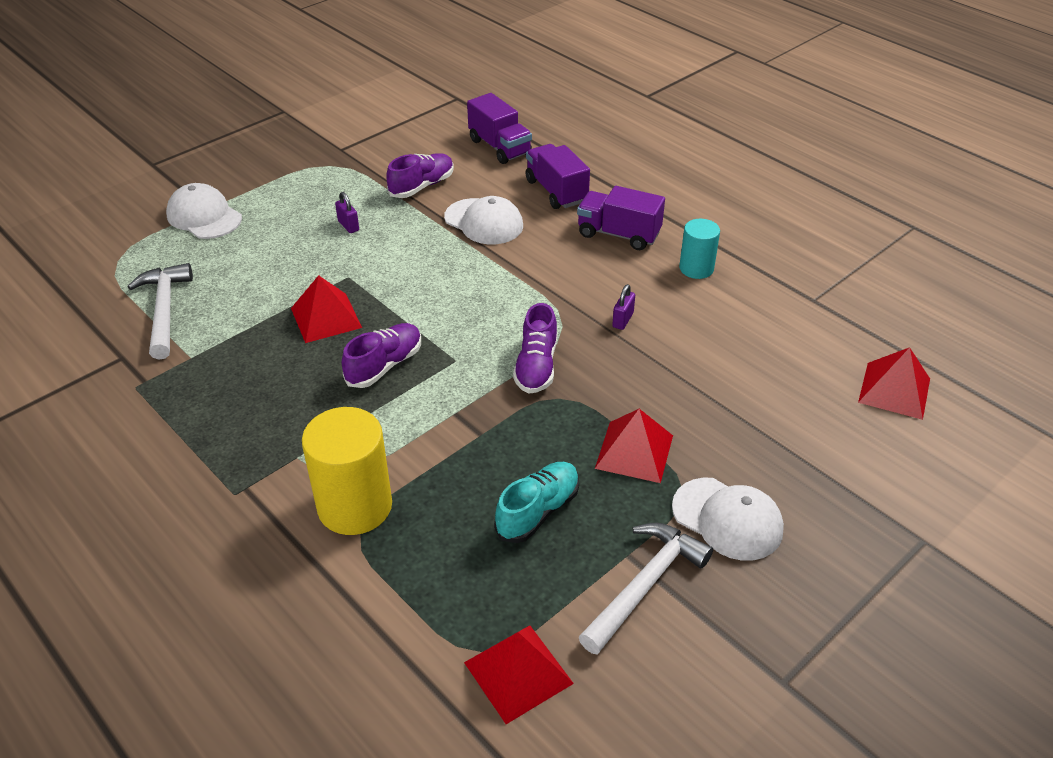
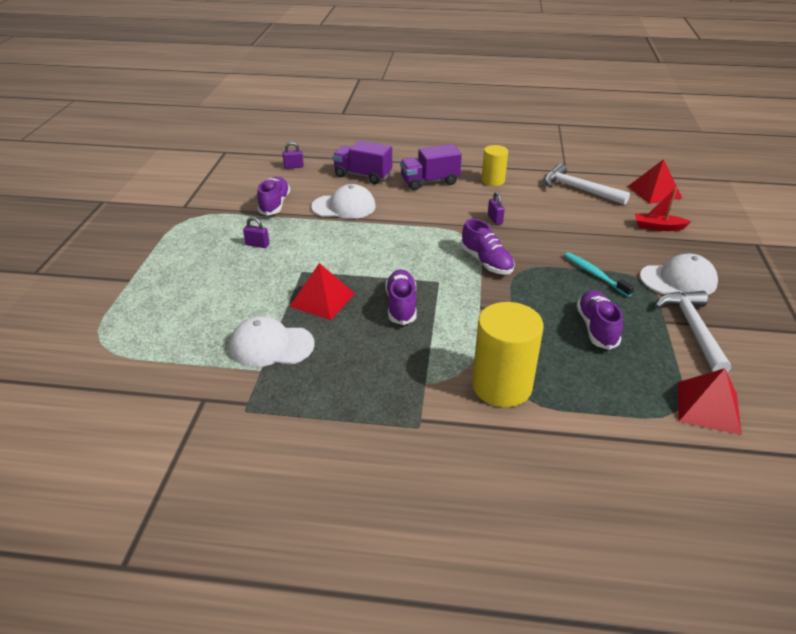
camera: 40 degrees left, 5 degrees down
white hammer [128,263,193,360] -> white hammer moved to [544,164,630,205]
white cap [166,183,242,239] -> white cap moved to [229,316,315,367]
purple truck [467,93,532,164] -> purple padlock [283,142,304,169]
turquoise shoe [494,462,579,543] -> purple shoe [577,290,623,350]
red pyramid [595,409,673,483] -> turquoise toothbrush [564,252,634,297]
turquoise cylinder [679,219,720,279] -> yellow cylinder [482,145,508,186]
none -> red boat [635,188,691,231]

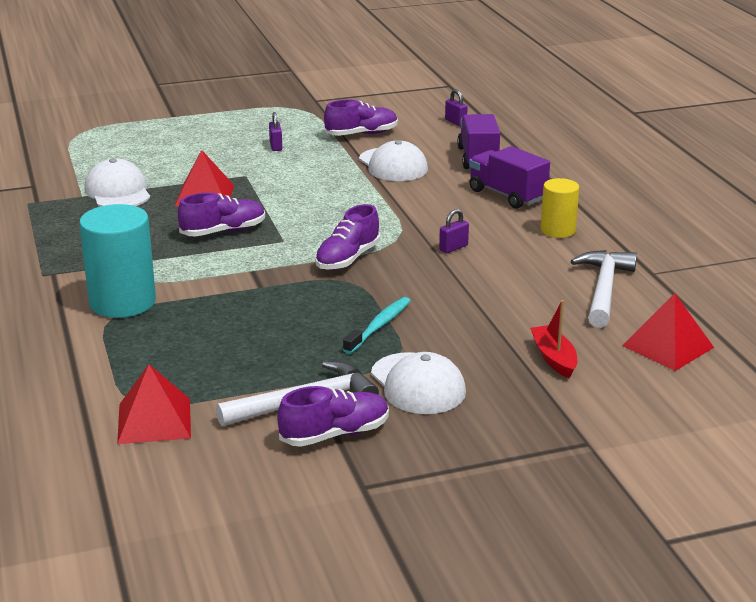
camera: 65 degrees right, 10 degrees down
yellow cylinder [472,302,544,407] -> turquoise cylinder [79,204,156,318]
purple shoe [577,290,623,350] -> purple shoe moved to [277,386,389,447]

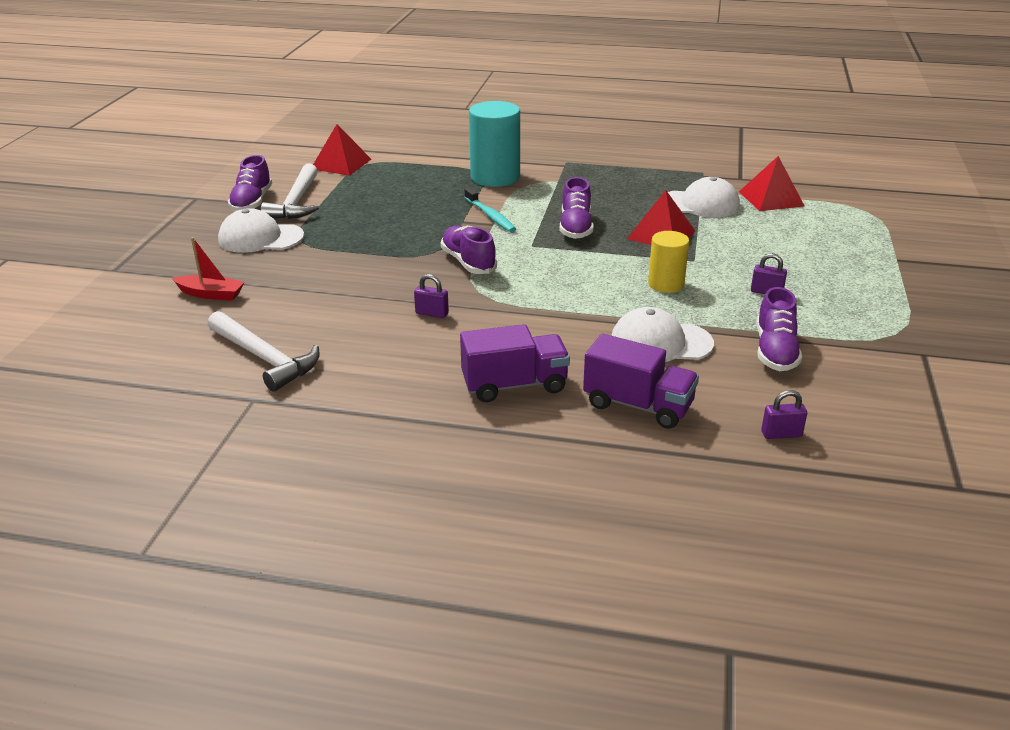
camera: 120 degrees right, 5 degrees up
turquoise toothbrush [343,297,411,354] -> turquoise toothbrush moved to [464,188,516,232]
purple padlock [439,209,469,253] -> purple padlock turned 60 degrees counterclockwise [414,274,449,318]
yellow cylinder [541,178,579,238] -> yellow cylinder moved to [648,231,689,293]
red pyramid [622,293,714,371] -> red pyramid moved to [739,156,804,211]

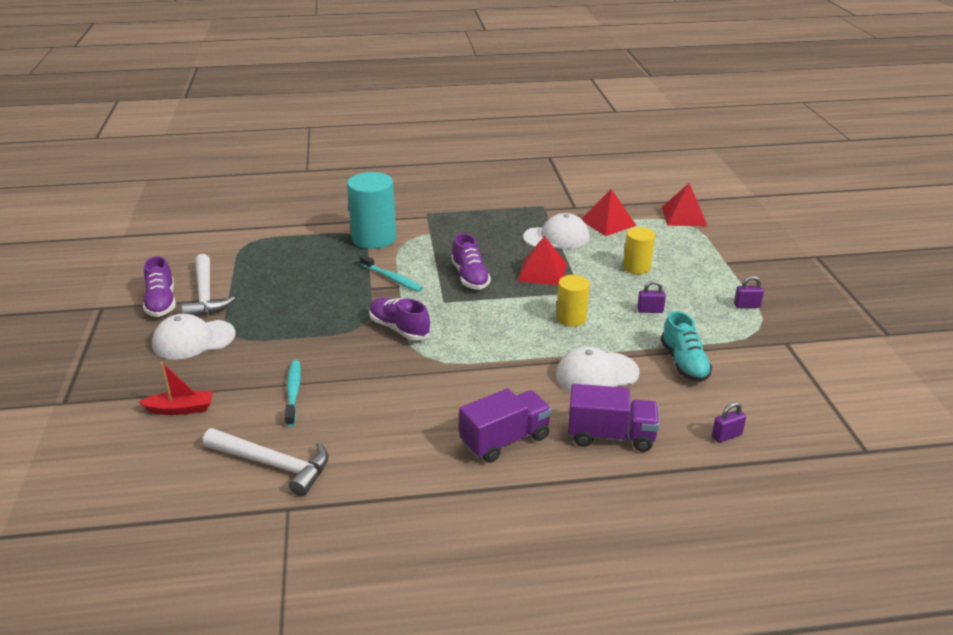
camera: 20 degrees left, 0 degrees up
red pyramid [313,124,371,176] -> red pyramid moved to [662,183,707,226]
purple padlock [414,274,449,318] -> purple padlock moved to [734,276,764,308]
purple shoe [757,287,802,371] -> turquoise shoe [661,311,712,382]
none -> turquoise toothbrush [285,360,301,427]
none -> yellow cylinder [623,227,655,274]

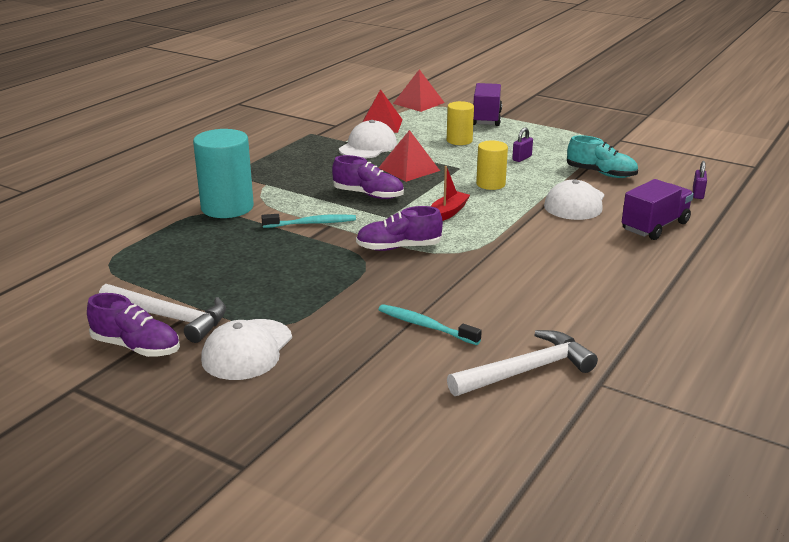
camera: 50 degrees left, 5 degrees down
red boat [139,362,213,415] -> red boat moved to [431,166,470,221]
purple truck [459,388,552,463] -> purple truck moved to [473,83,502,126]
purple padlock [734,276,764,308] -> none

